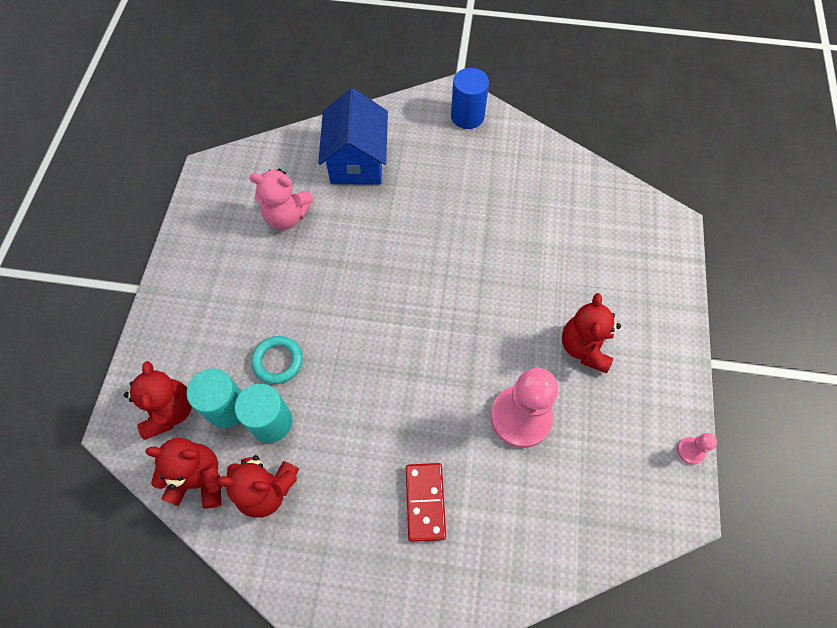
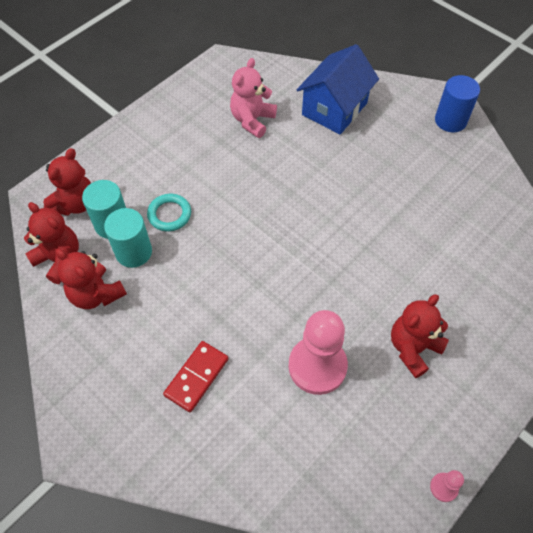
camera: 35 degrees right, 5 degrees down
pink teddy bear [249,169,313,230] -> pink teddy bear turned 75 degrees clockwise [230,58,277,138]

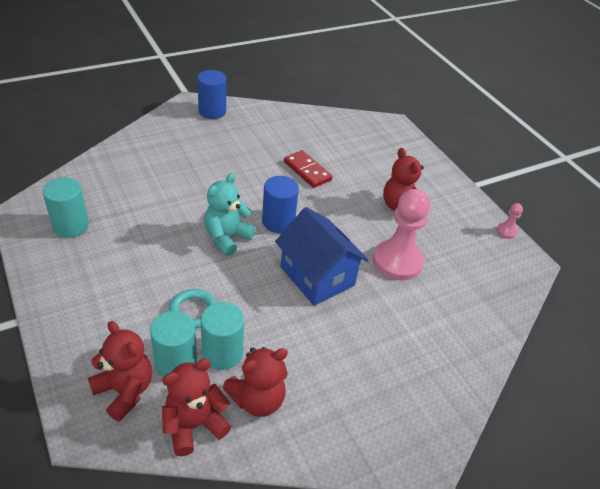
camera: 75 degrees left, 15 degrees down
red domino [163,341,228,413] -> red domino moved to [284,150,332,188]
pink teddy bear [230,58,277,138] -> none
blue house [297,44,379,135] -> blue house moved to [275,207,369,306]
none -> turquoise cylinder [43,177,89,238]
none -> turquoise teddy bear [204,173,256,256]
none -> blue cylinder [262,176,299,233]

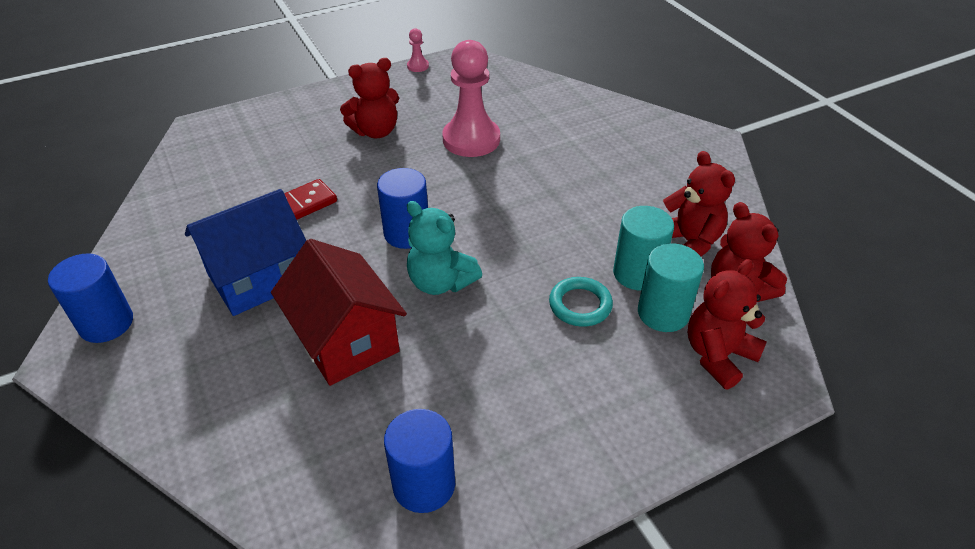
camera: 85 degrees left, 0 degrees up
turquoise cylinder [43,177,89,238] -> blue cylinder [384,409,455,513]
blue house [275,207,369,306] -> blue house moved to [185,189,306,316]
none -> red house [271,239,407,386]

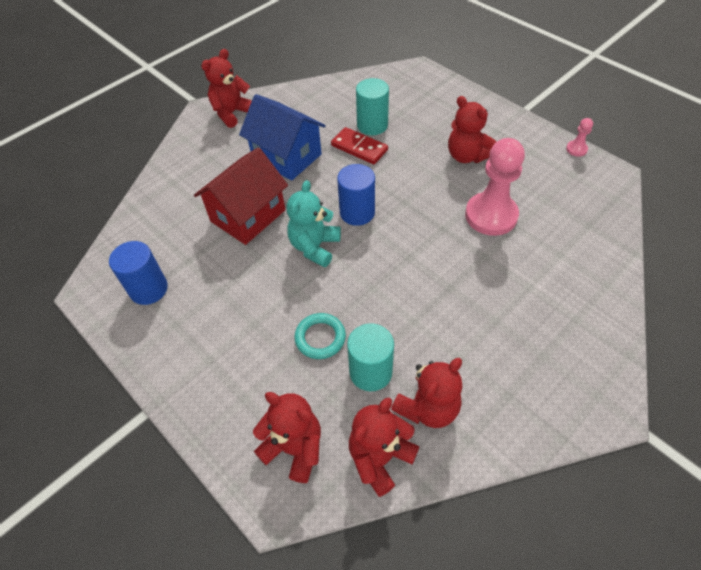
camera: 75 degrees right, 10 degrees up
blue cylinder [48,253,133,343] -> red teddy bear [201,49,252,128]
turquoise cylinder [638,243,704,332] -> turquoise cylinder moved to [356,78,389,135]

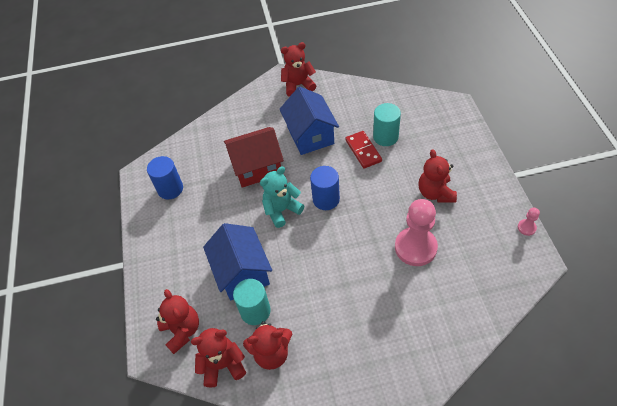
camera: 35 degrees right, 0 degrees up
turquoise ring [294,313,346,359] -> blue house [203,223,272,301]

